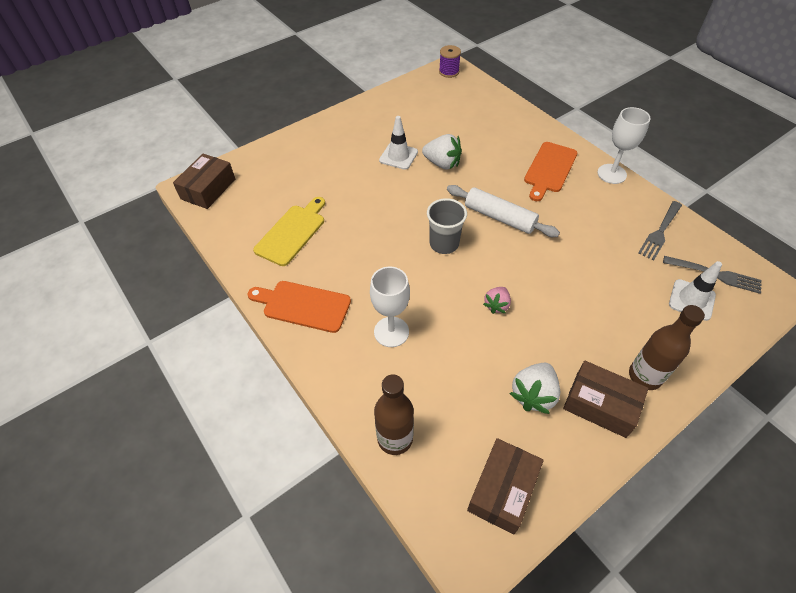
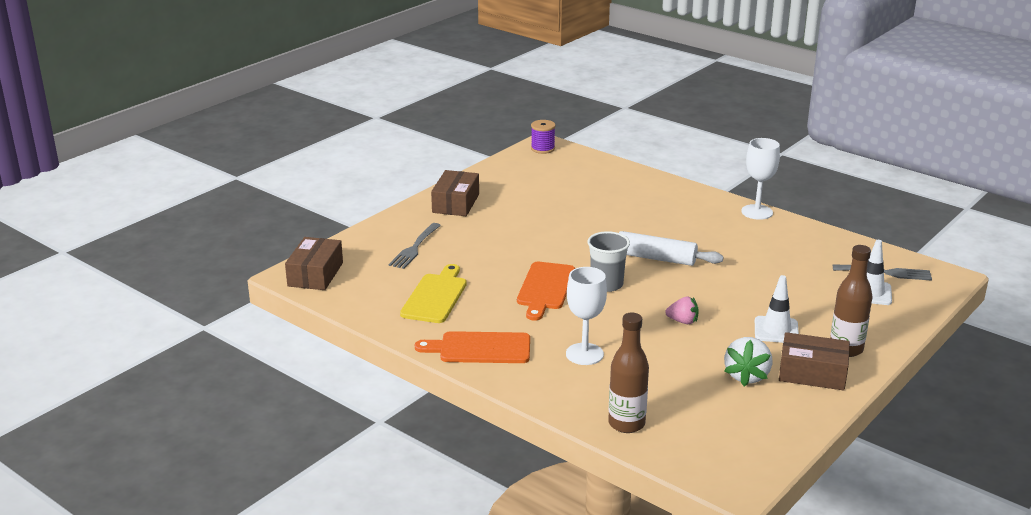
camera: 15 degrees left, 25 degrees down
white traffic cone [379,116,418,170] -> white traffic cone moved to [755,275,799,343]
white strawberry [422,134,462,170] -> none
brown box [467,438,544,534] -> brown box moved to [431,170,479,216]
pink strawberry [483,287,511,314] -> pink strawberry turned 90 degrees counterclockwise [665,296,699,324]
orange cutting board [524,142,578,201] -> orange cutting board moved to [517,262,575,321]
grey fork [638,201,682,261] -> grey fork moved to [389,223,441,269]

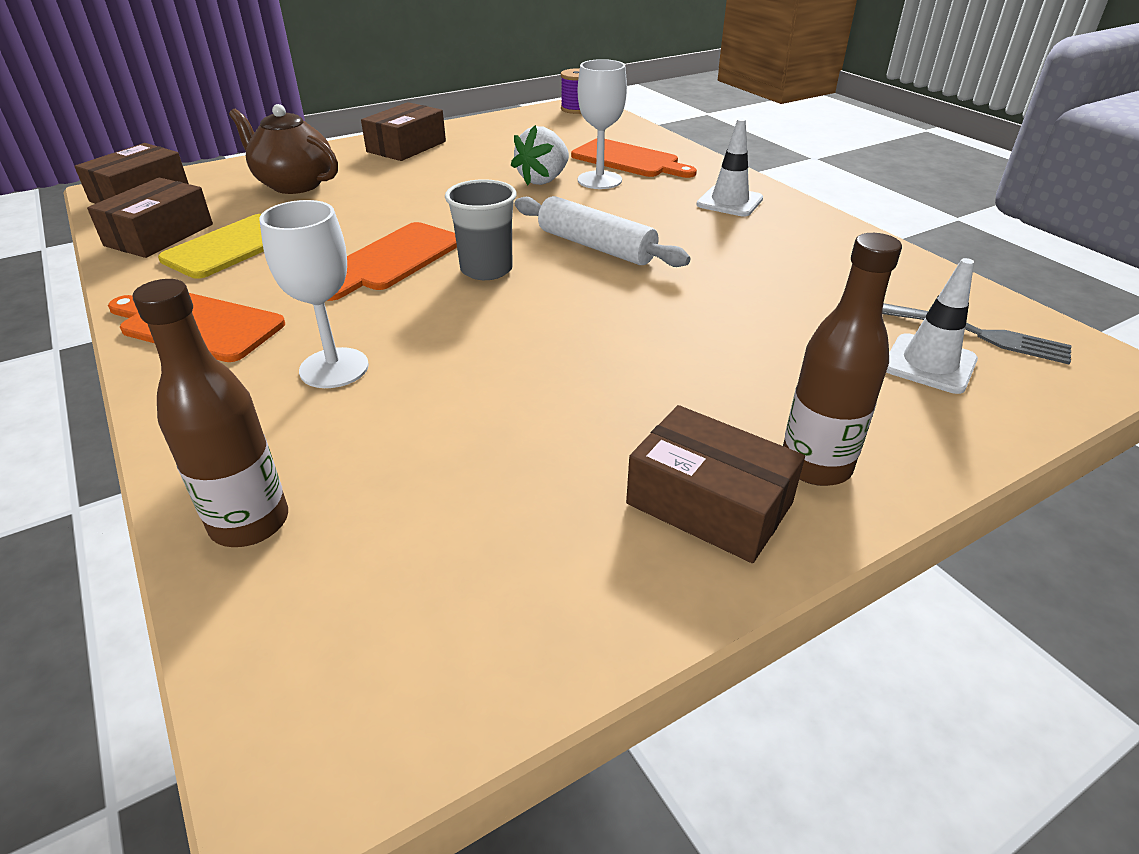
camera: 20 degrees right, 10 degrees up
grey fork [389,223,441,269] -> brown teapot [229,104,338,194]
pink strawberry [665,296,699,324] -> none
white strawberry [724,337,773,386] -> white strawberry moved to [511,125,569,185]
white goblet [741,138,780,220] -> white goblet moved to [578,59,627,189]
white traffic cone [755,275,799,343] -> white traffic cone moved to [696,118,763,216]
none -> brown box [87,178,213,258]
none -> orange cutting board [571,138,697,178]

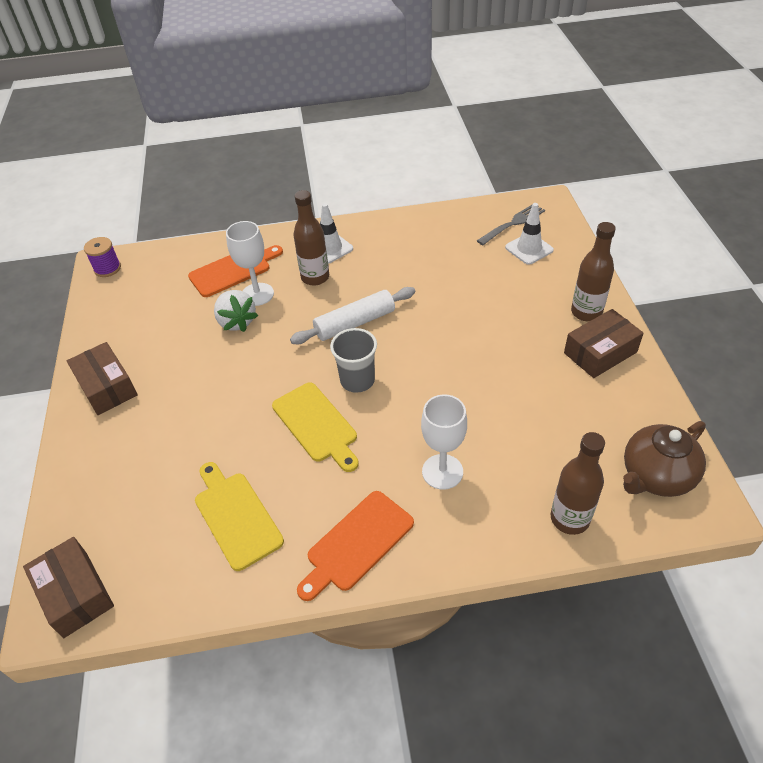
camera: 65 degrees left, 10 degrees up
brown box [87,178,213,258] -> none
brown teapot [229,104,338,194] -> brown teapot moved to [623,421,706,497]
orange cutting board [327,222,457,301] -> yellow cutting board [272,382,359,472]
none -> brown bottle [293,190,329,286]

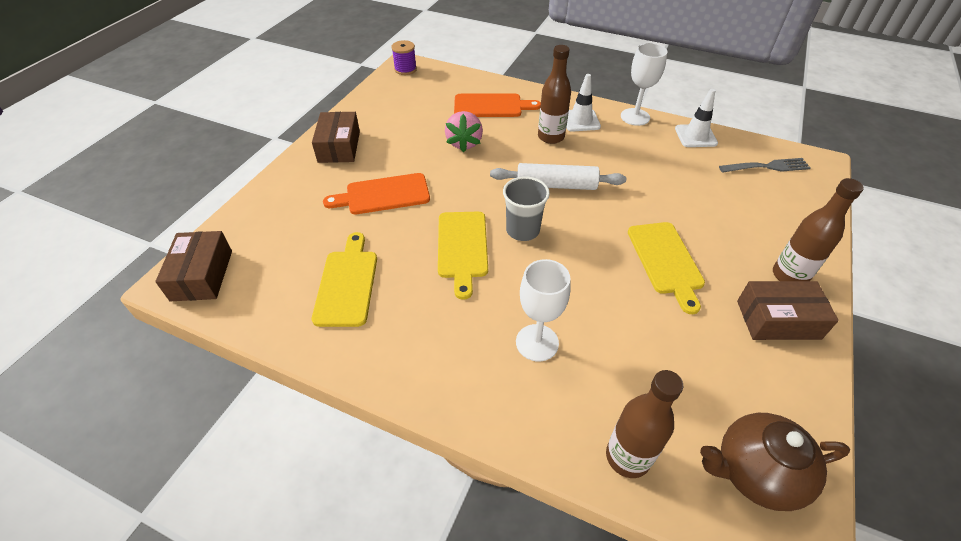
camera: 30 degrees right, 0 degrees up
white strawberry [214,290,258,332] -> pink strawberry [445,111,483,153]
white goblet [226,221,274,306] -> white goblet moved to [621,43,667,126]
orange cutting board [297,491,414,601] -> orange cutting board moved to [323,173,430,214]
white traffic cone [505,203,554,265] -> white traffic cone moved to [675,89,718,147]
none -> yellow cutting board [628,222,705,314]

